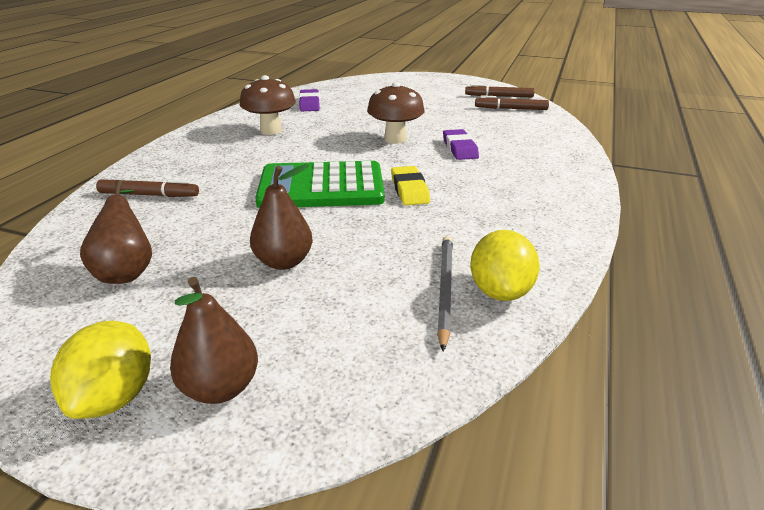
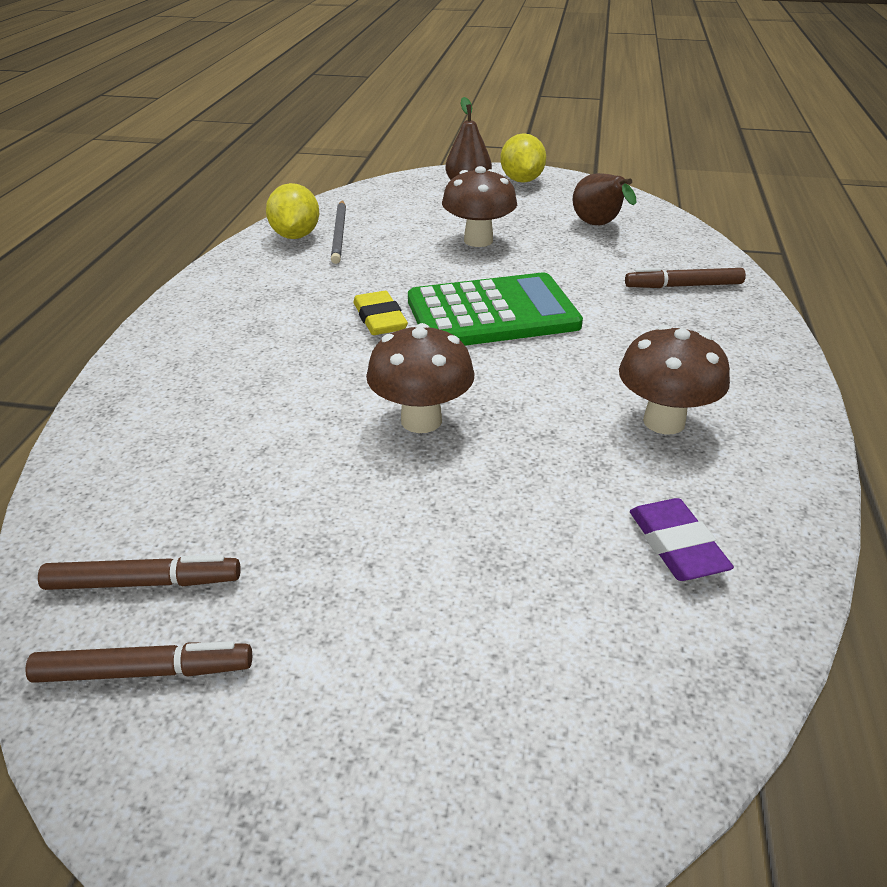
camera: 170 degrees right, 5 degrees up
brown pear [250,164,313,270] -> brown mushroom [442,166,517,247]
purple eraser [443,129,479,160] -> none

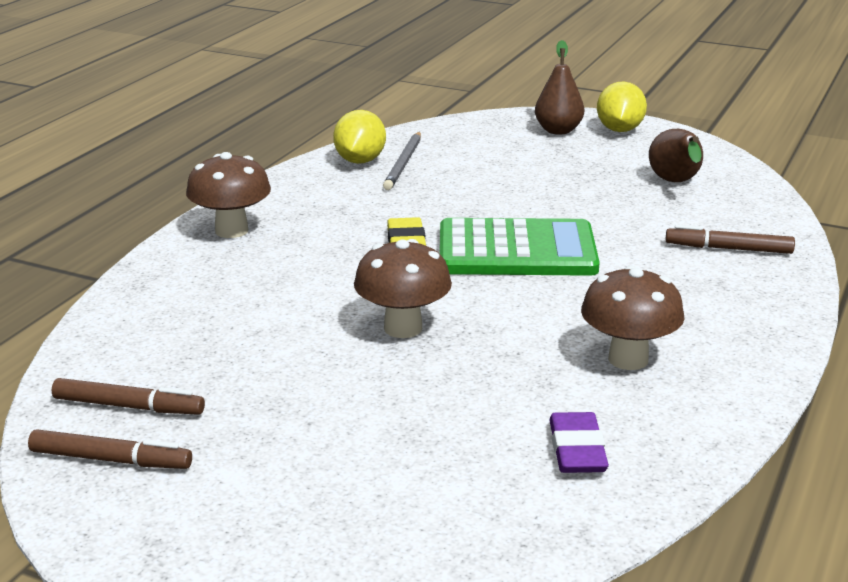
camera: 15 degrees right, 10 degrees down
brown mushroom [442,166,517,247] -> brown mushroom moved to [186,152,271,238]

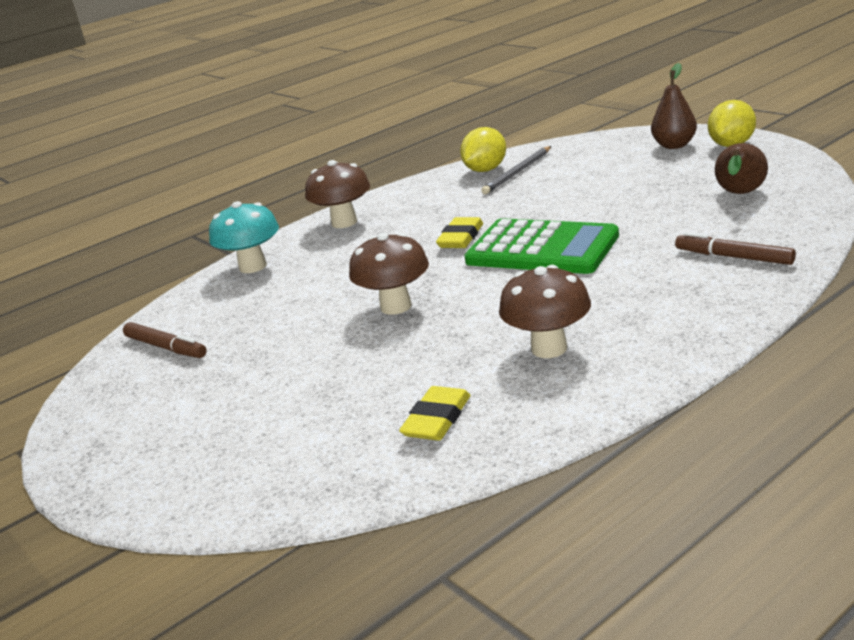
camera: 30 degrees right, 0 degrees up
brown marker [28,430,192,469] -> none
purple eraser [549,412,609,473] -> yellow eraser [399,386,471,441]
none -> turquoise mushroom [209,201,279,273]

